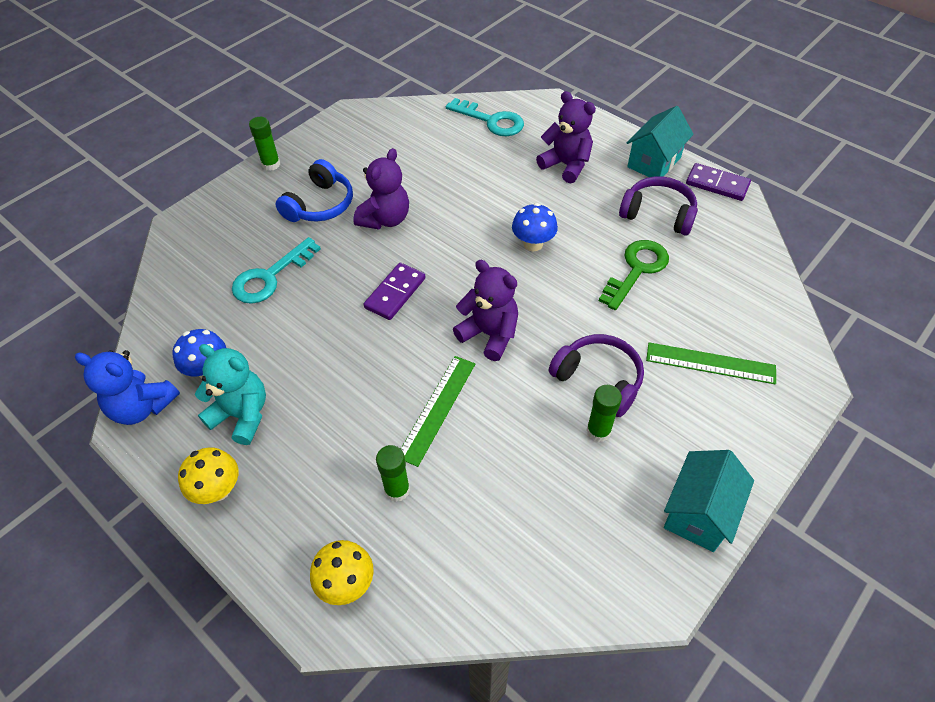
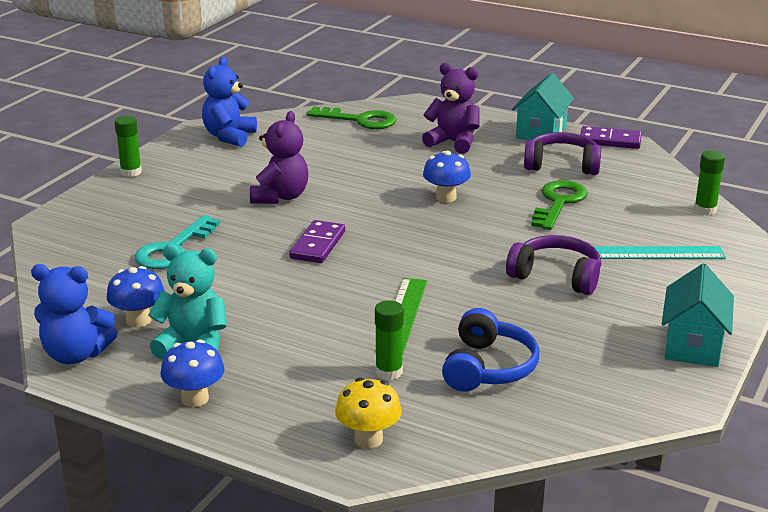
camera: 15 degrees left, 25 degrees down
yellow mushroom [178,447,239,504] -> blue mushroom [161,339,225,407]
blue headphones [275,159,353,222] -> blue headphones moved to [442,308,539,392]
turquoise key [446,98,524,136] -> green key [306,107,396,129]
purple teddy bear [453,260,518,361] -> none
green glue stick [586,385,622,442] -> green glue stick moved to [694,150,725,215]
green ruler [646,342,776,384] -> turquoise ruler [593,246,726,259]
none -> blue teddy bear [202,57,257,147]

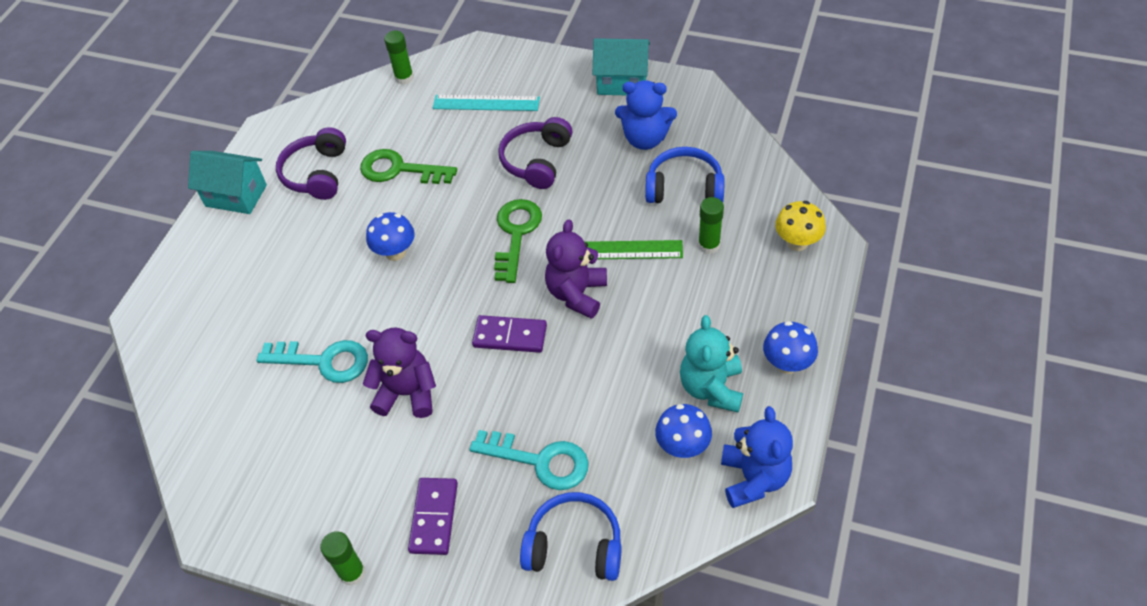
camera: 95 degrees left, 25 degrees up
blue teddy bear [202,57,257,147] -> blue teddy bear moved to [615,80,677,150]
green key [306,107,396,129] -> green key moved to [494,199,542,283]
purple teddy bear [422,63,480,154] -> purple teddy bear moved to [545,219,607,319]
purple domino [580,126,642,149] -> purple domino moved to [408,478,458,555]
turquoise ruler [593,246,726,259] -> turquoise ruler turned 75 degrees counterclockwise [433,95,540,111]
none -> turquoise key [257,340,368,383]
none -> blue headphones [520,492,622,581]

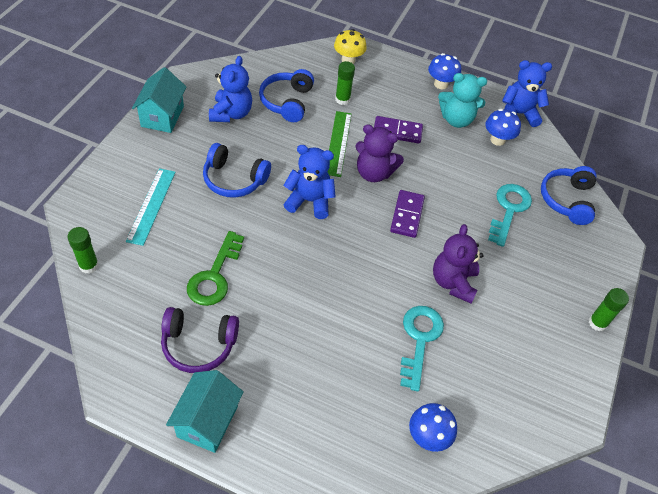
camera: 95 degrees left, 0 degrees up
blue mushroom [366,212,415,261] -> blue mushroom moved to [409,403,457,452]
purple domino [408,478,458,555] -> purple domino moved to [374,116,423,144]
green key [494,199,542,283] -> blue teddy bear [283,145,336,219]
purple headphones [498,117,572,189] -> blue headphones [203,143,271,198]

